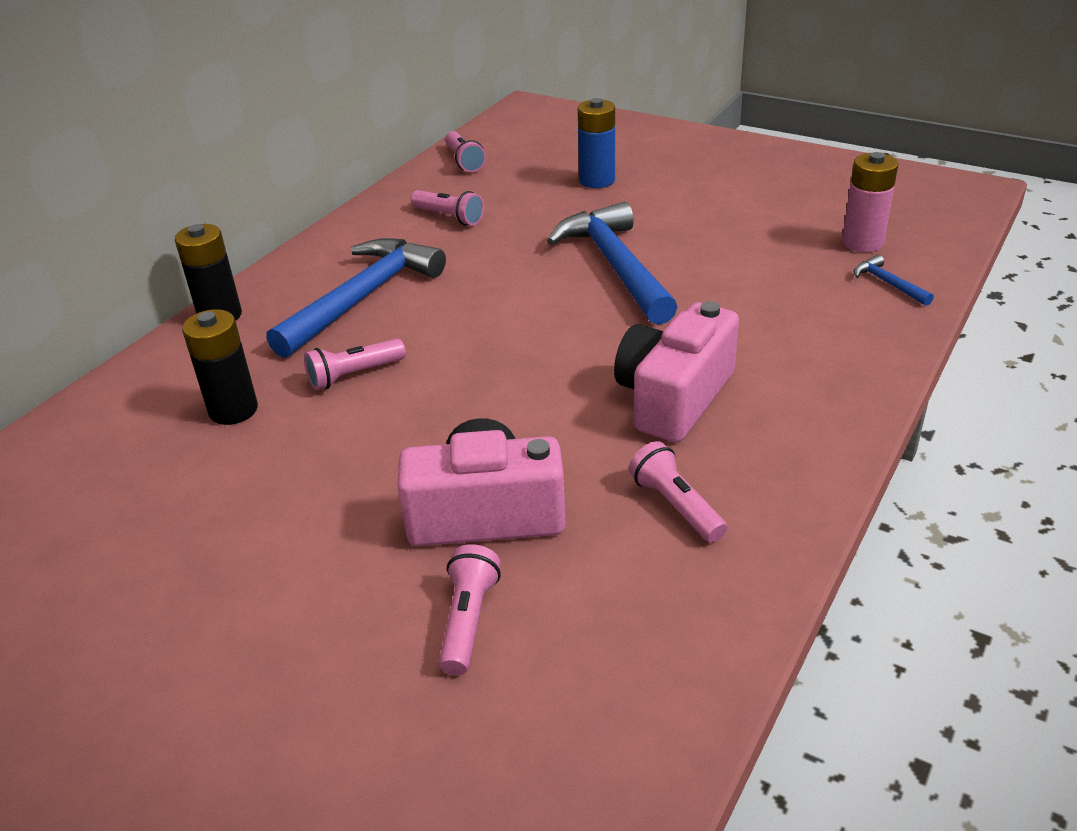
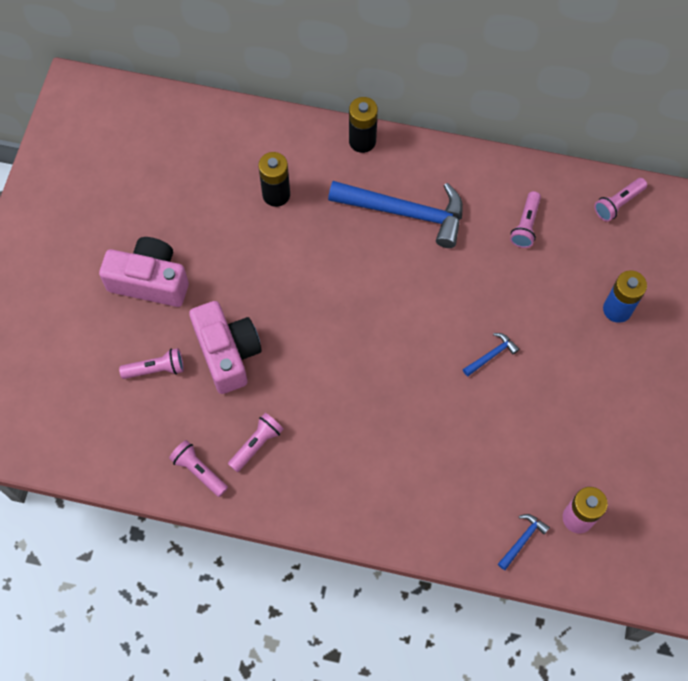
camera: 70 degrees right, 30 degrees up
pink flashlight [304,339,406,390] -> pink flashlight moved to [169,440,228,497]
blue hammer [547,202,677,325] -> blue hammer [463,333,519,377], size x0.42
pink camera [614,301,739,442] -> pink camera moved to [99,237,189,307]

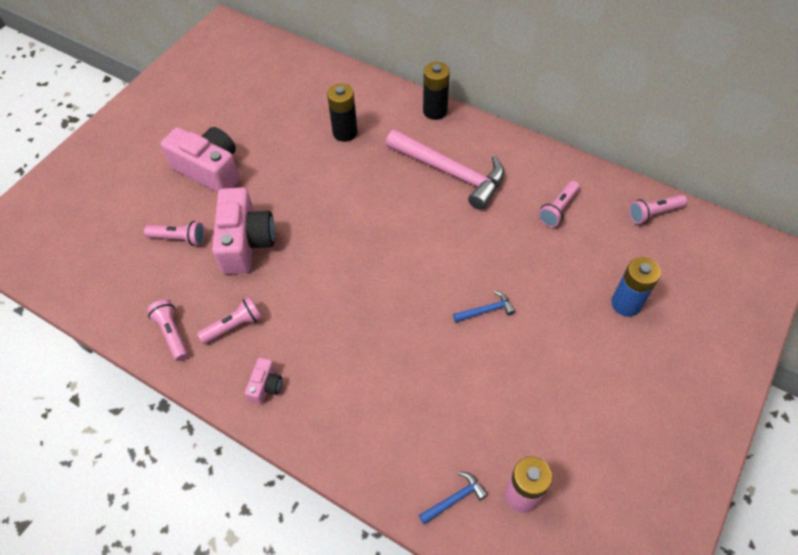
camera: 20 degrees right, 10 degrees down
blue hammer [328,181,463,248] -> pink hammer [386,130,504,210]
none -> pink camera [245,358,282,404]

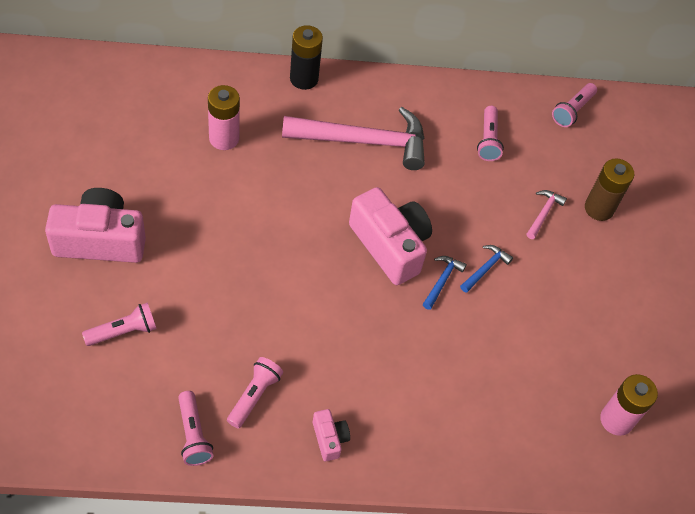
camera: 40 degrees left, 0 degrees up
pink flashlight [147,299,188,361] -> pink flashlight turned 135 degrees counterclockwise [178,391,214,466]
pink camera [212,187,275,274] -> pink camera moved to [349,187,432,285]
black battery [327,83,358,142] -> pink battery [208,85,240,150]
blue hammer [419,472,488,525] -> blue hammer moved to [423,256,467,310]
blue battery [611,257,661,317] -> brown battery [585,159,634,221]
none -> pink hammer [527,190,567,239]

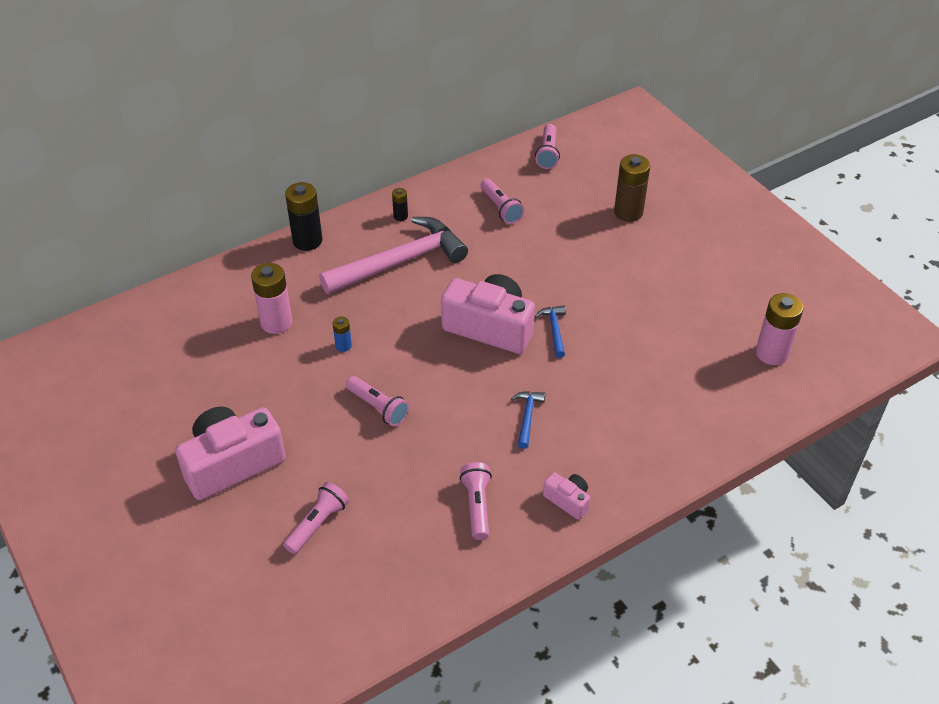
camera: 25 degrees left, 10 degrees down
pink flashlight [178,391,214,466] -> pink flashlight moved to [346,376,409,426]
blue hammer [460,245,513,293] -> blue hammer moved to [511,391,545,449]
pink hammer [527,190,567,239] -> none
none -> blue battery [333,317,352,352]
none -> black battery [392,188,408,221]

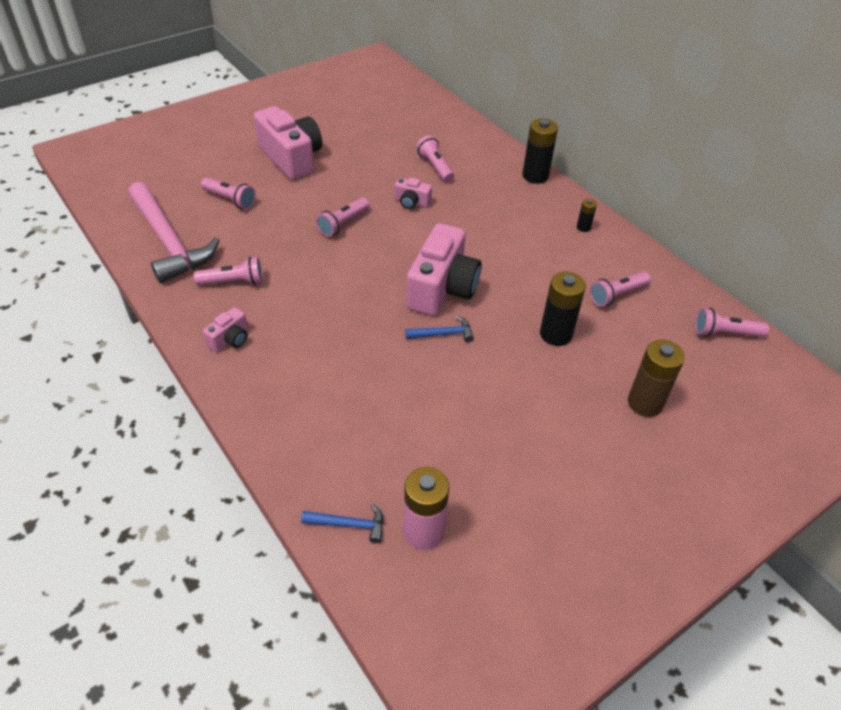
camera: 85 degrees right, 0 degrees up
pink battery [251,263,292,334] -> pink flashlight [416,135,454,182]
pink hammer [319,217,468,294] -> pink hammer moved to [128,182,220,283]
blue battery [333,317,352,352] -> pink camera [395,178,432,209]
blue hammer [511,391,545,449] -> blue hammer moved to [301,504,384,543]
none -> black battery [540,272,586,346]

